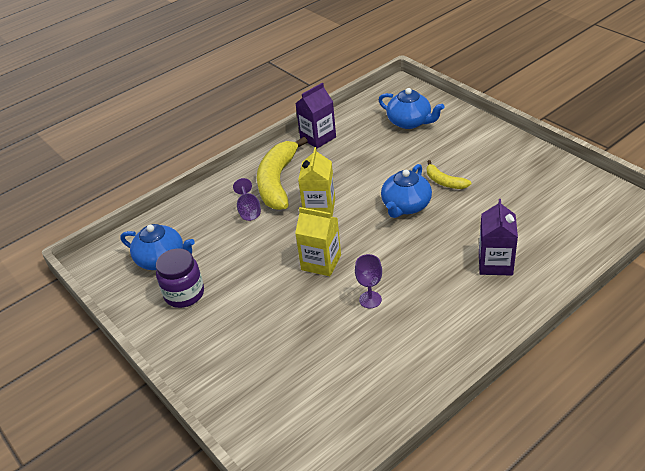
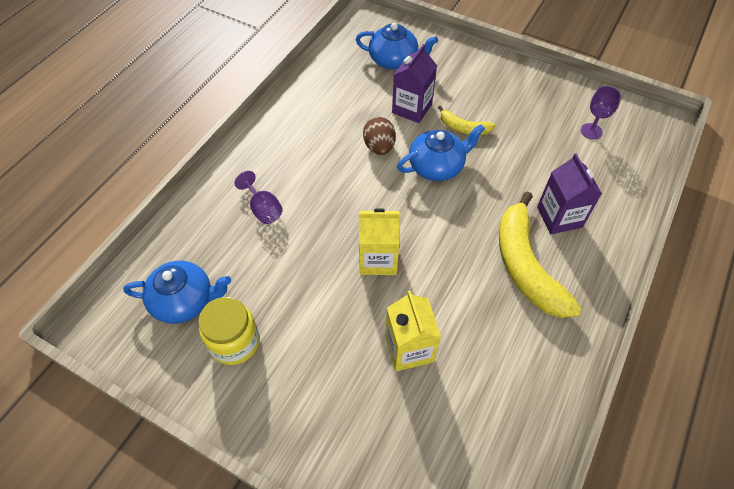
camera: 25 degrees left, 15 degrees up
purple jar [156,249,204,308] -> yellow jar [198,297,259,365]
yellow banana [257,137,308,210] -> yellow banana moved to [499,191,582,318]
purple carton [296,83,336,148] -> purple carton moved to [392,44,437,123]
yellow carton [298,147,335,217] -> yellow carton moved to [385,291,441,371]
purple goblet [355,254,382,308] -> purple goblet moved to [581,86,621,140]
blue teapot [381,164,432,218] -> blue teapot turned 120 degrees counterclockwise [397,124,485,181]
none -> brown egg [363,117,396,155]

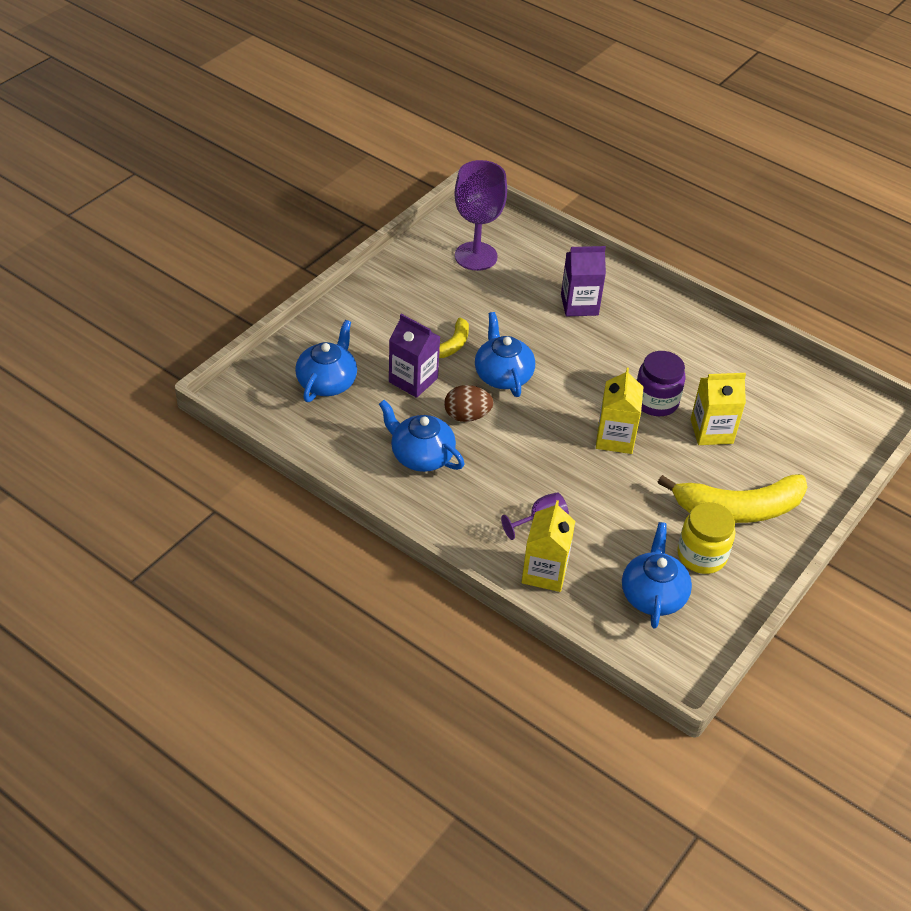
camera: 85 degrees left, 10 degrees down
yellow banana [499,191,582,318] -> yellow banana moved to [658,474,807,523]
purple goblet [581,86,621,140] -> purple goblet [454,160,507,271], size x1.95
none -> blue teapot [379,400,464,472]
none -> yellow carton [522,500,575,592]
none -> purple jar [637,351,685,416]

